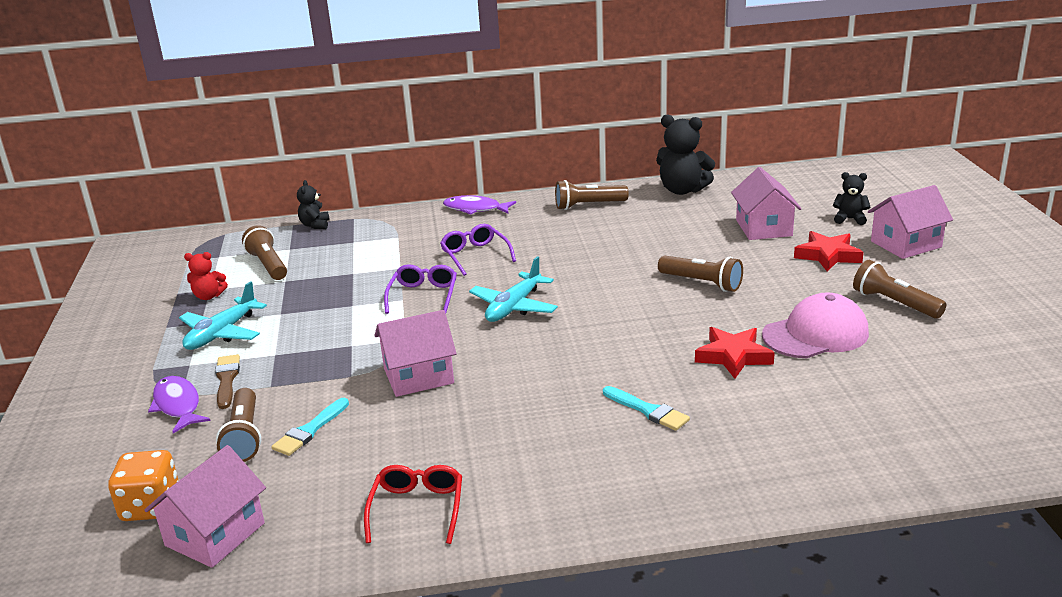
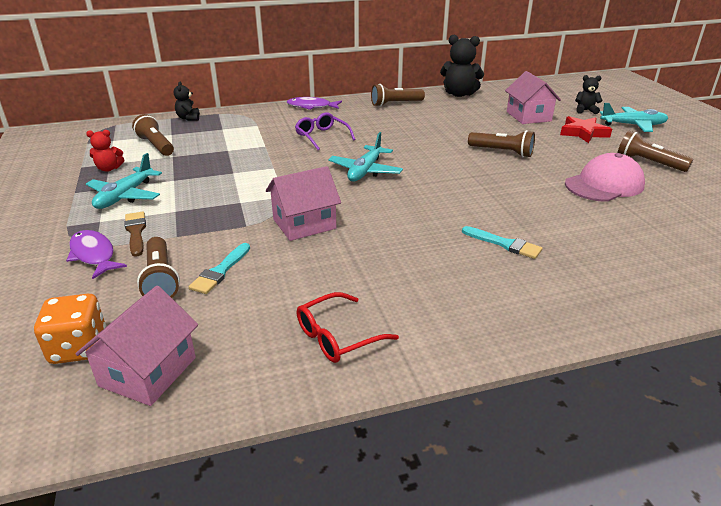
camera: 10 degrees left, 5 degrees up
red glasses [364,465,462,544] -> red glasses turned 120 degrees counterclockwise [297,292,399,363]
purple glasses [384,264,457,314] -> none
red star [695,327,775,379] -> none
pink house [868,185,953,259] -> turquoise plane [600,103,668,132]

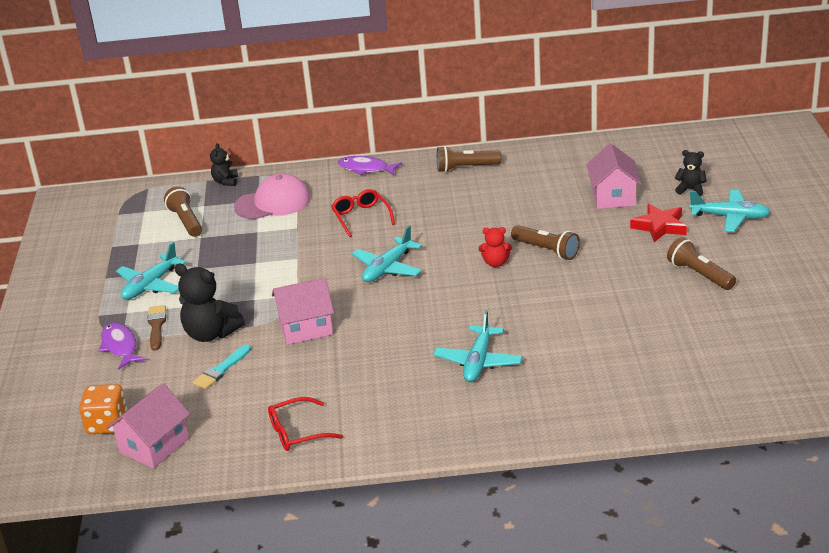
camera: 15 degrees right, 0 degrees up
red teddy bear [86,130,125,172] -> red teddy bear moved to [478,227,512,267]
brown flashlight [137,237,180,298] -> none
purple glasses [295,112,356,150] -> red glasses [331,189,395,237]
black teddy bear [440,35,484,97] -> black teddy bear moved to [175,264,245,342]
turquoise brush [462,226,542,259] -> turquoise plane [433,310,523,382]
pink cap [565,153,645,202] -> pink cap moved to [234,174,311,219]

